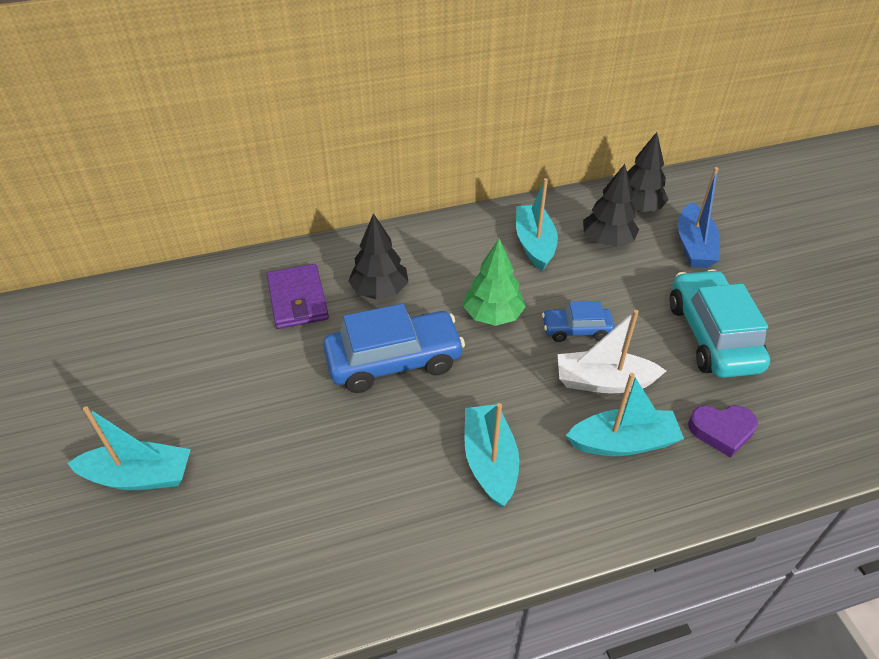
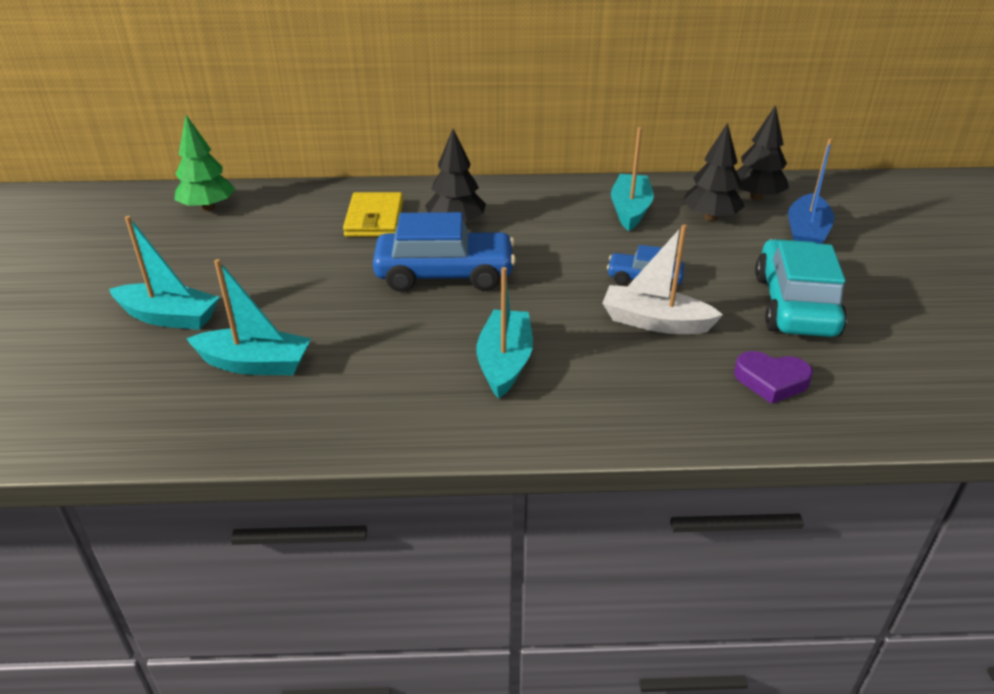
camera: 15 degrees right, 10 degrees down
purple wallet [267,264,329,329] -> yellow wallet [343,192,403,237]
green tree [463,238,526,326] -> green tree moved to [174,115,236,211]
turquoise boat [566,373,684,456] -> turquoise boat moved to [186,259,311,375]

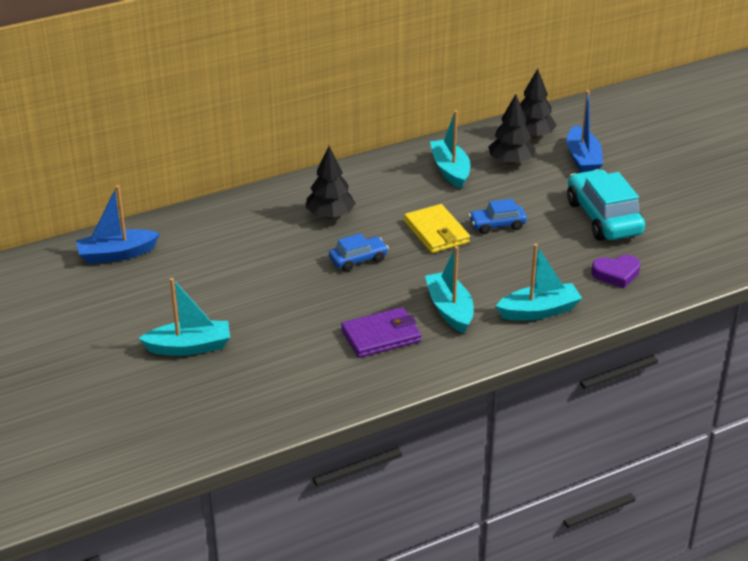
camera: 25 degrees left, 0 degrees up
green tree [174,115,236,211] -> blue boat [76,185,160,264]
turquoise boat [186,259,311,375] -> turquoise boat moved to [496,244,582,321]
yellow wallet [343,192,403,237] -> yellow wallet moved to [404,204,470,253]
blue car [373,212,516,292] -> blue car [329,233,389,271], size x0.54
white boat [602,224,723,334] -> none
none -> purple wallet [341,307,421,358]

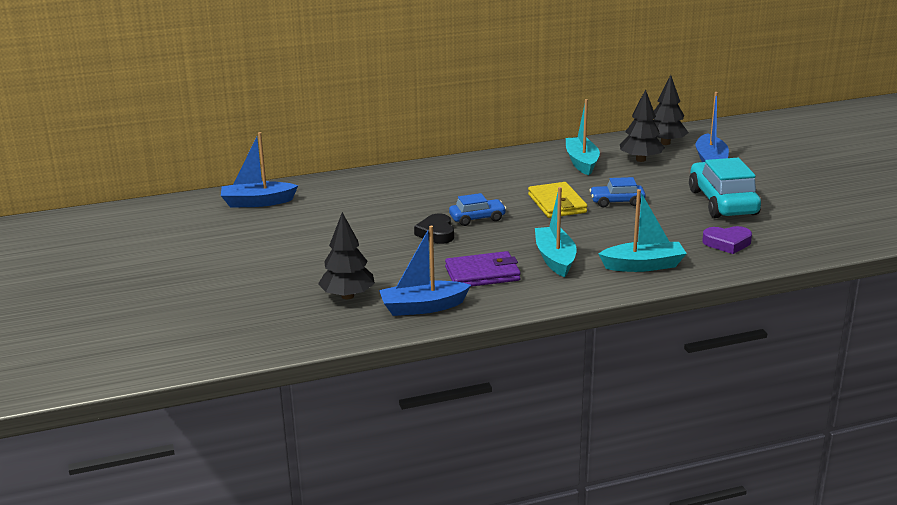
camera: 10 degrees right, 10 degrees down
turquoise boat [138,278,230,356] -> none
black tree [306,146,356,219] -> black tree moved to [318,212,375,299]
none -> blue boat [379,226,471,316]
none -> black heart [414,214,454,244]

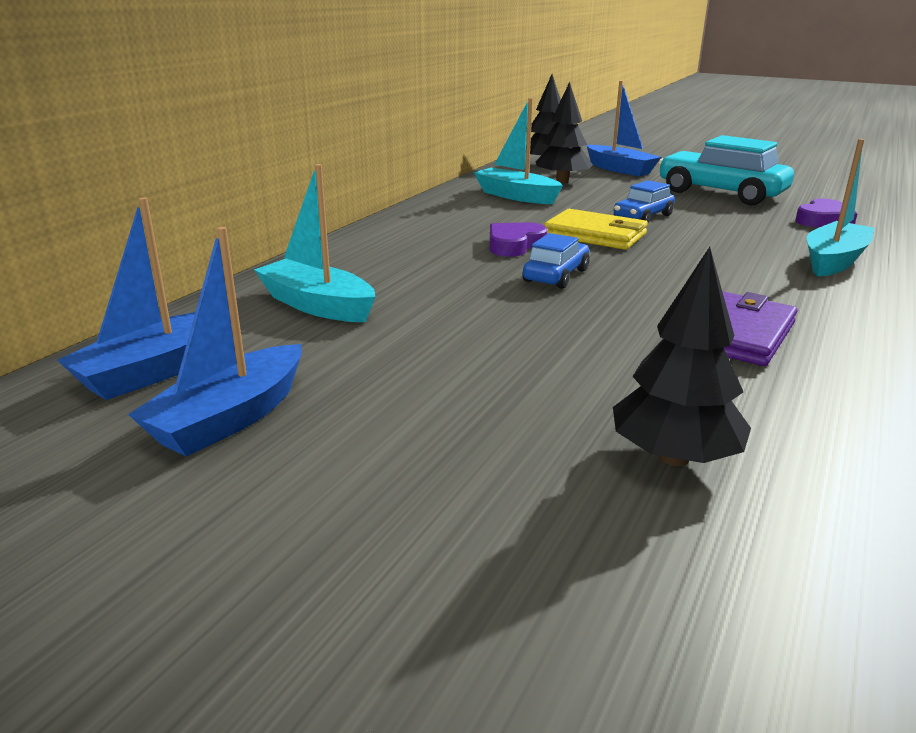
camera: 45 degrees left, 0 degrees up
blue boat [379,226,471,316] -> blue boat moved to [128,227,302,457]
black heart [414,214,454,244] -> none
turquoise boat [535,187,577,277] -> turquoise boat moved to [254,164,375,322]
none -> purple heart [490,222,548,257]

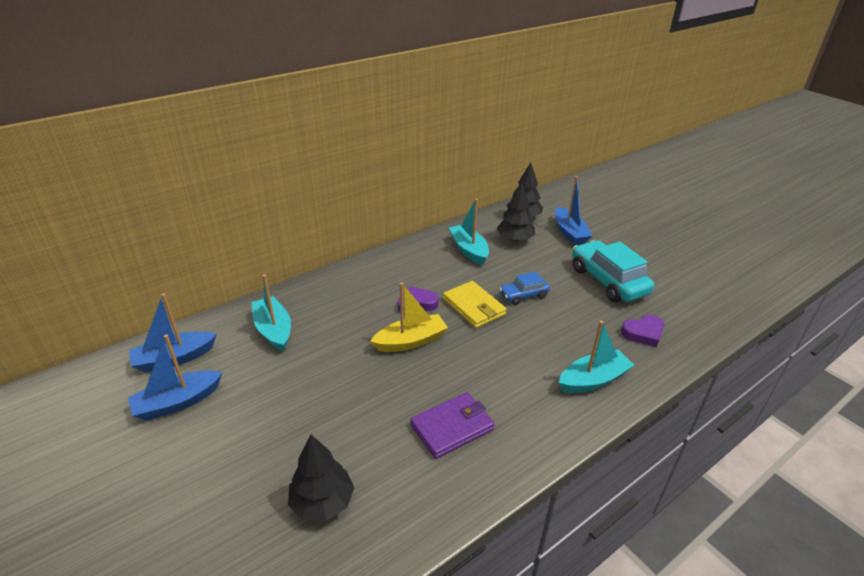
camera: 25 degrees right, 10 degrees up
blue car [522,233,589,289] -> yellow boat [370,283,448,352]

